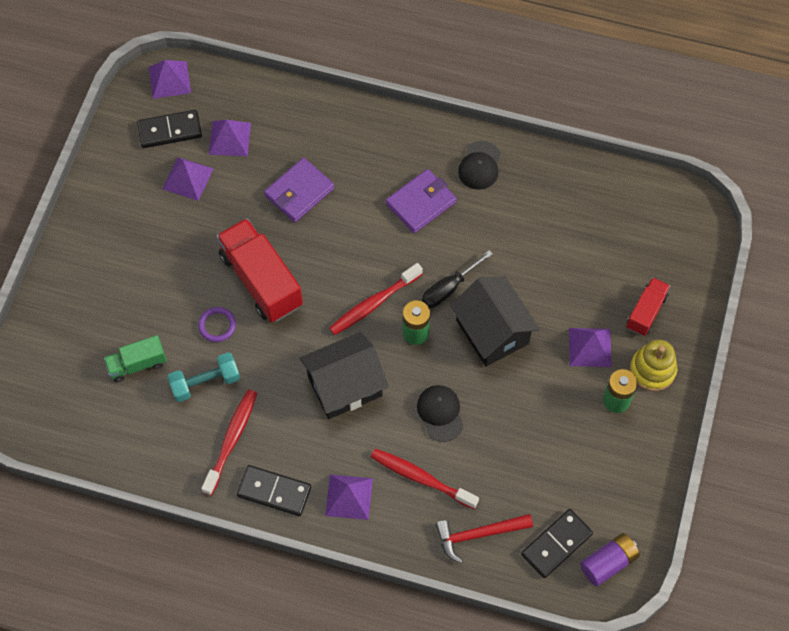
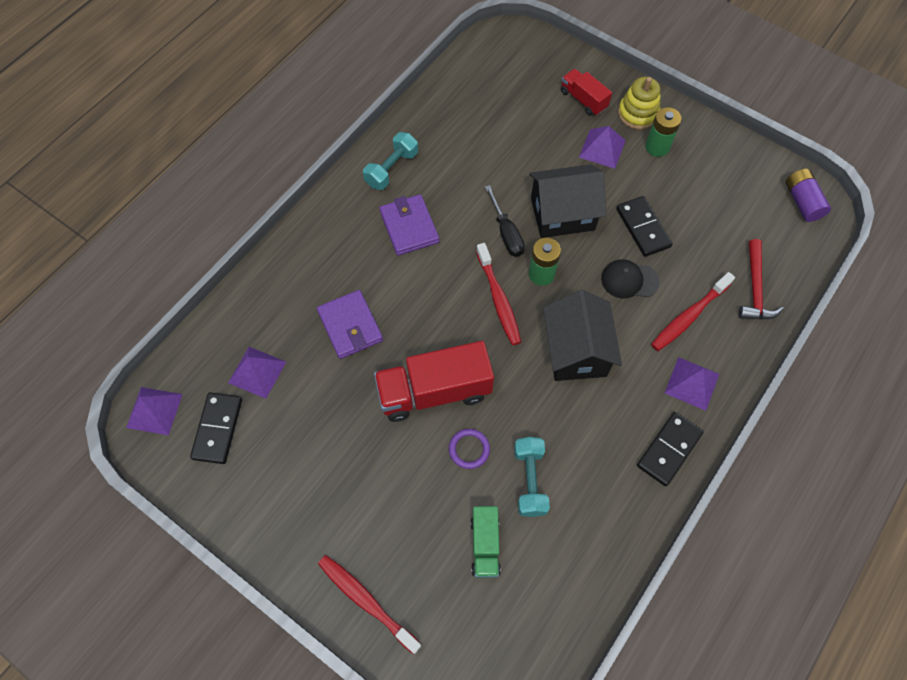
camera: 70 degrees left, 0 degrees up
purple pyramid [162,157,214,201] -> none
red toothbrush [201,390,257,496] -> red toothbrush moved to [318,555,422,654]
black cap [458,141,501,190] -> turquoise dumbbell [363,132,418,190]
black domino [521,509,593,578] -> black domino moved to [616,196,672,257]

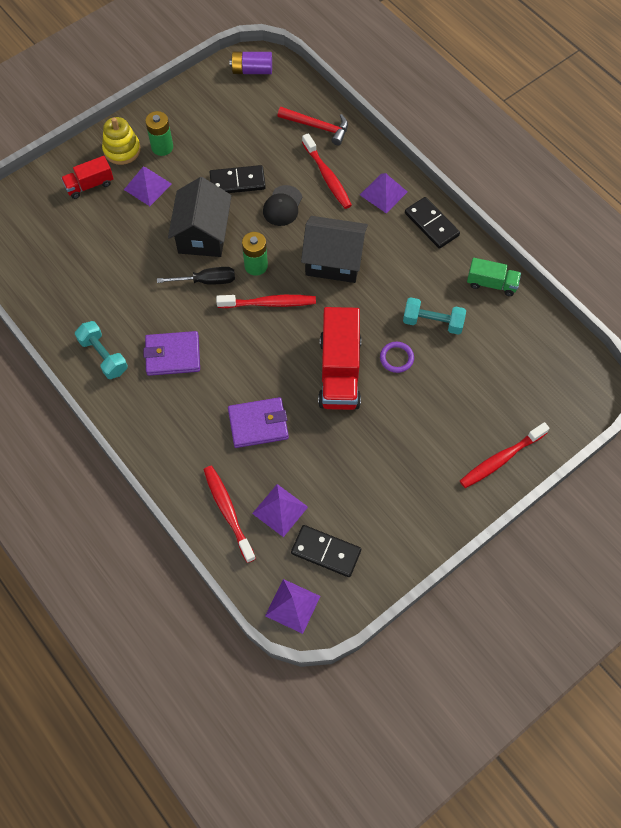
camera: 75 degrees left, 0 degrees up
green truck [471,506,501,578] -> green truck moved to [467,258,521,296]
none -> red toothbrush [203,466,256,563]

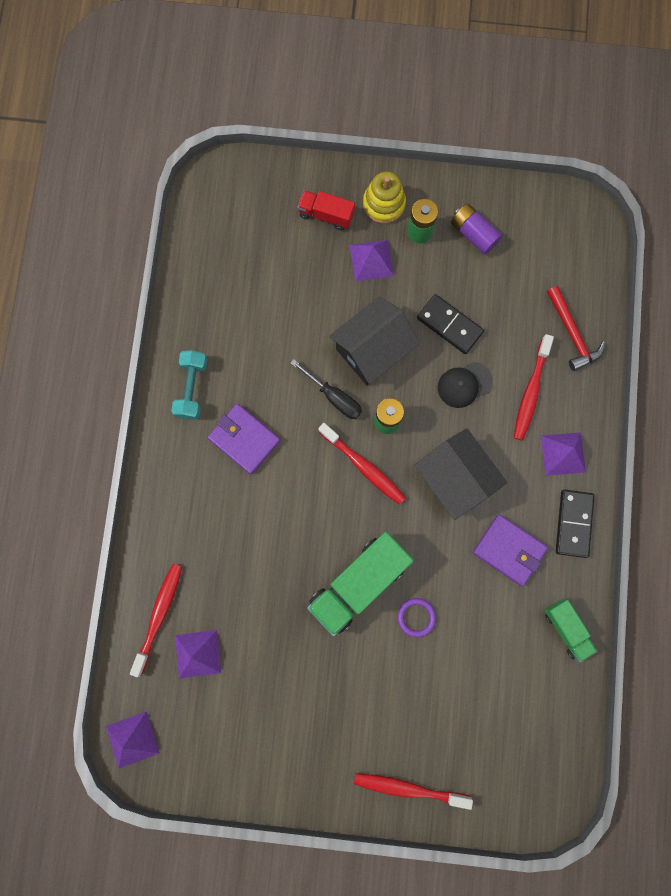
camera: 45 degrees right, 15 degrees up
purple wallet [228,397,289,448] -> purple wallet moved to [473,514,548,586]
purple battery [229,52,272,74] -> purple battery moved to [451,204,502,255]
black domino [291,525,361,577] -> none
red truck [318,307,361,410] -> green truck [307,532,414,636]
turquoise dumbbell [403,297,466,335] -> none

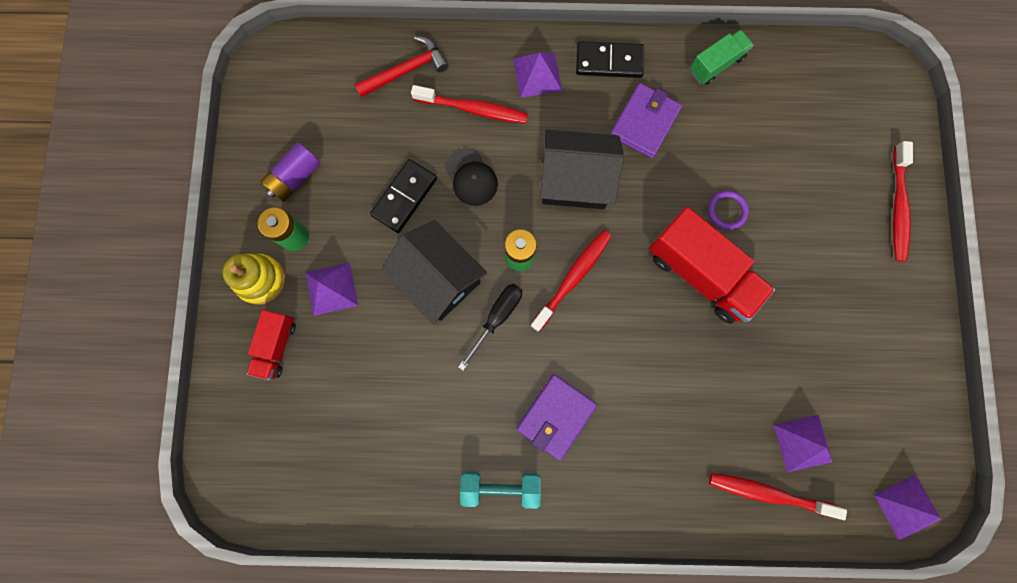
camera: 95 degrees left, 0 degrees up
green truck [307,532,414,636] -> red truck [649,206,775,324]
black house [415,428,507,520] -> black house turned 45 degrees clockwise [540,129,624,209]

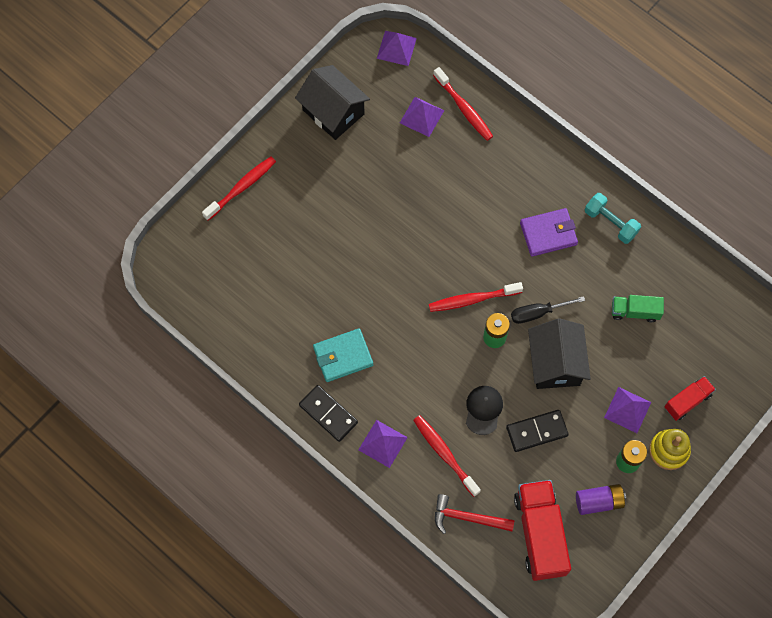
camera: 140 degrees left, 10 degrees down
black house [540,129,624,209] -> black house moved to [295,65,370,140]
purple wallet [610,83,682,158] -> turquoise wallet [313,328,373,382]
red truck [649,206,775,324] -> red truck moved to [514,480,571,581]
green truck [690,30,754,85] -> green truck moved to [612,295,664,322]
purple ring [708,191,749,230] -> none

